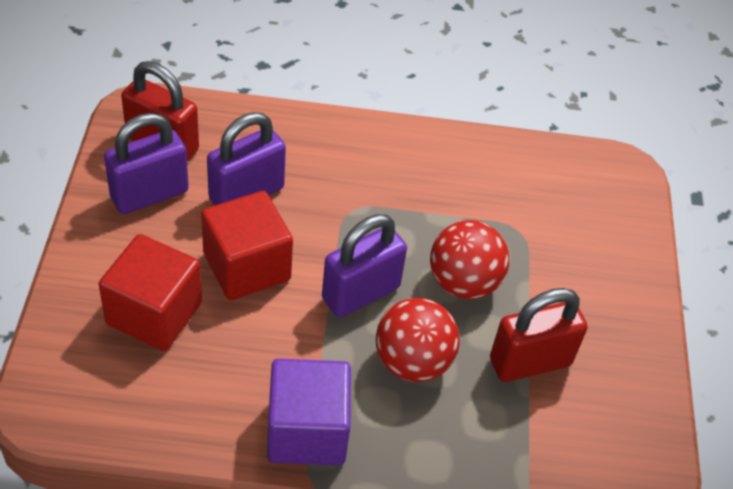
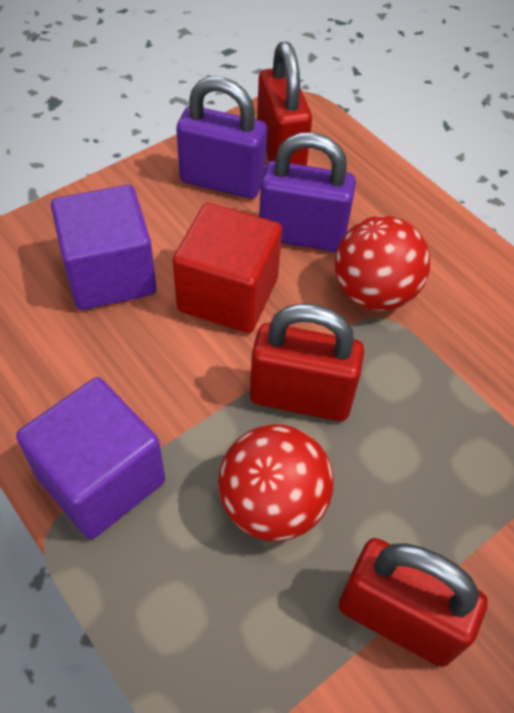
camera: 50 degrees right, 5 degrees up
red cube [99,234,202,351] -> purple cube [51,185,157,310]
purple padlock [322,214,407,317] -> red padlock [250,303,364,421]
red ball [430,220,509,299] -> red ball moved to [335,216,430,311]

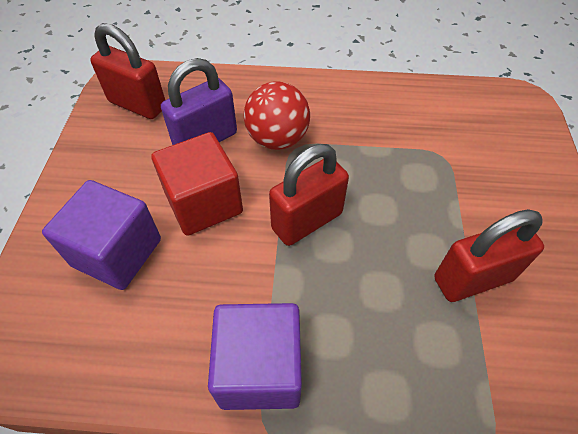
camera: 45 degrees left, 0 degrees up
purple padlock [176,76,267,199] -> none
red ball [218,424,334,541] -> none

